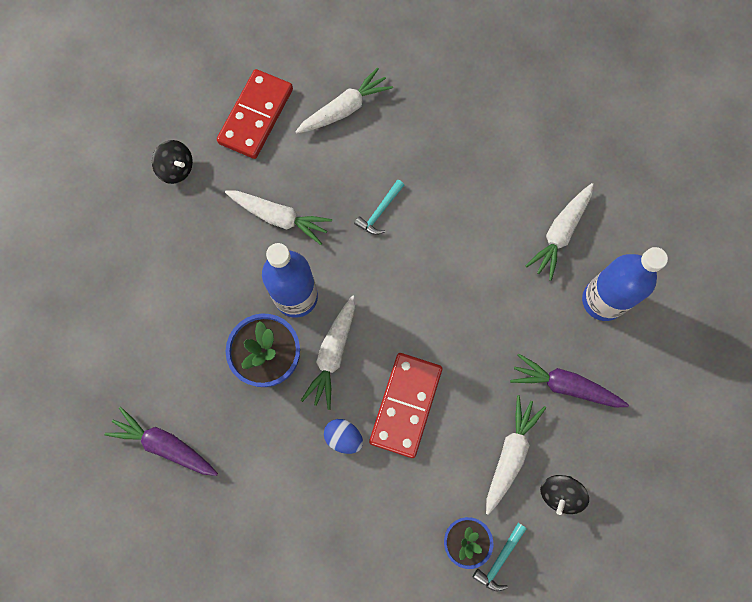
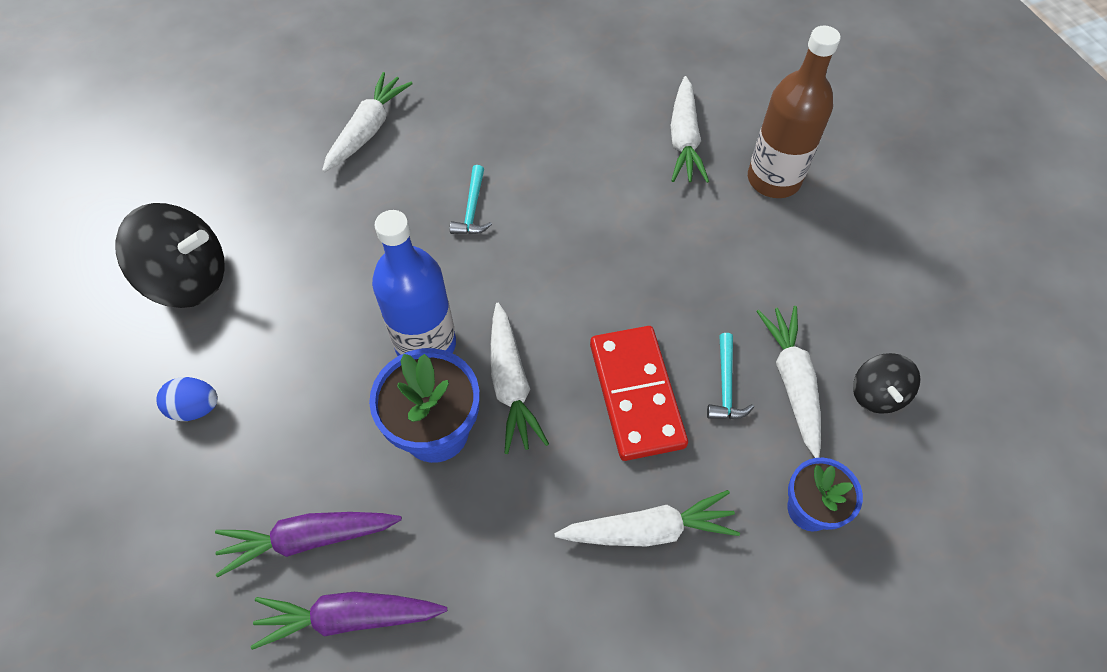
camera: 30 degrees left, 15 degrees down
black spinning top [152,140,193,184] -> black spinning top [116,203,225,308], size x1.77
red domino [217,69,293,159] -> none
white carrot [225,190,332,245] -> white carrot moved to [554,490,740,546]
blue egg [324,419,363,454] -> blue egg moved to [157,377,218,421]
turquoise hammer [473,523,527,591] -> turquoise hammer moved to [707,333,754,419]
purple carrot [510,353,629,407] -> purple carrot moved to [215,512,402,578]
blue bottle [582,247,668,321] -> brown bottle [748,26,841,198]

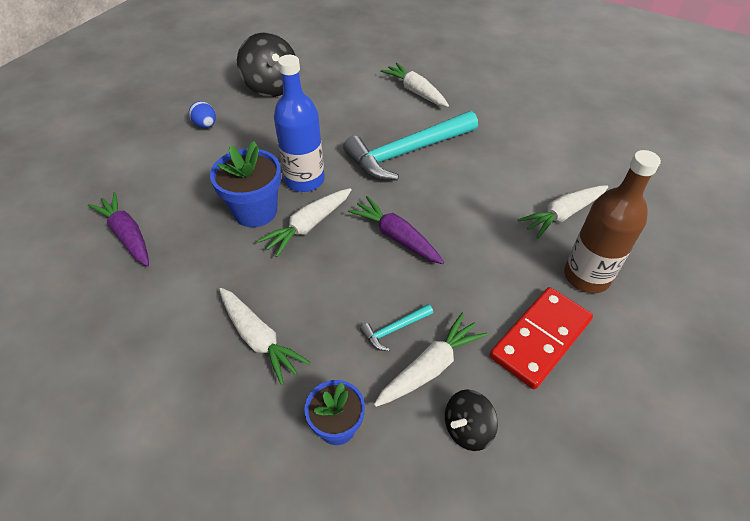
camera: 55 degrees right, 10 degrees down
purple carrot [215,512,402,578] -> purple carrot moved to [348,196,444,264]
white carrot [322,72,413,172] -> white carrot turned 120 degrees counterclockwise [380,63,449,107]
turquoise hammer [450,165,492,234] -> turquoise hammer [343,111,478,180], size x2.44
red domino [590,326,688,461] -> red domino moved to [490,287,593,389]

